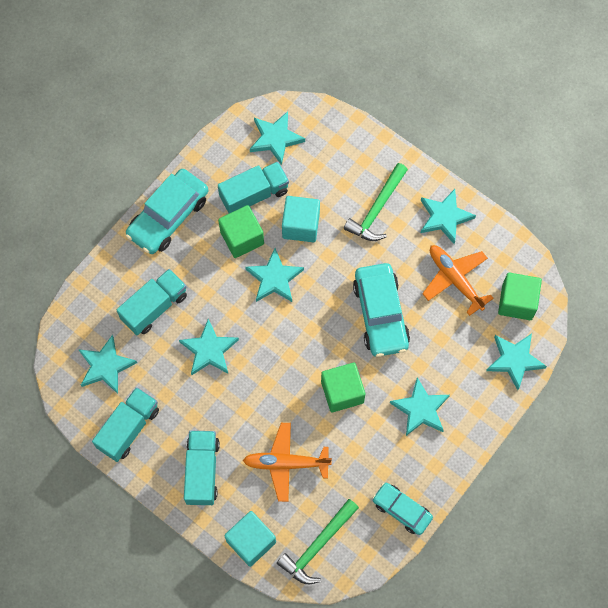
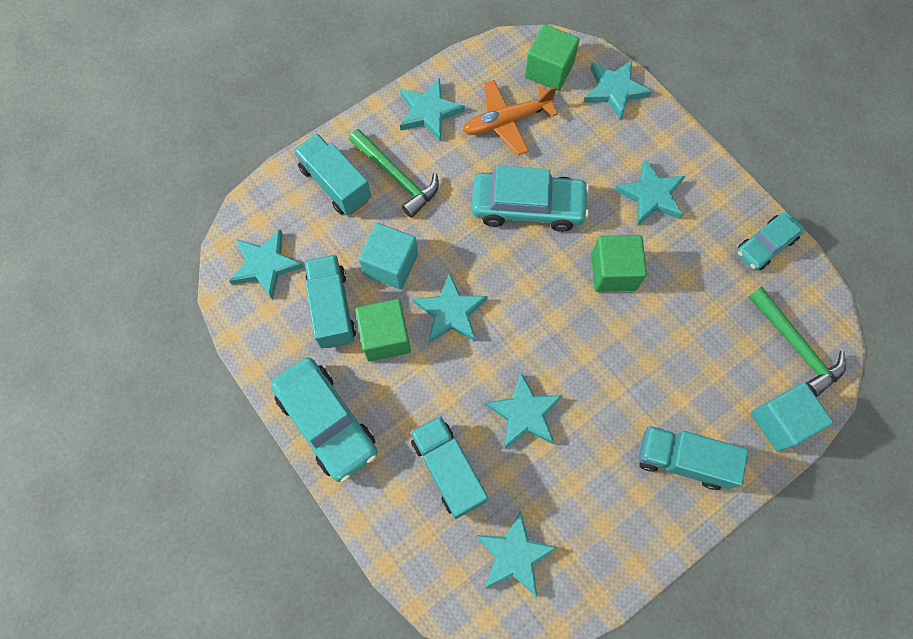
camera: 75 degrees left, 0 degrees up
turquoise truck [92,387,159,462] -> turquoise truck moved to [294,133,371,215]
orange plane [243,423,332,502] -> none

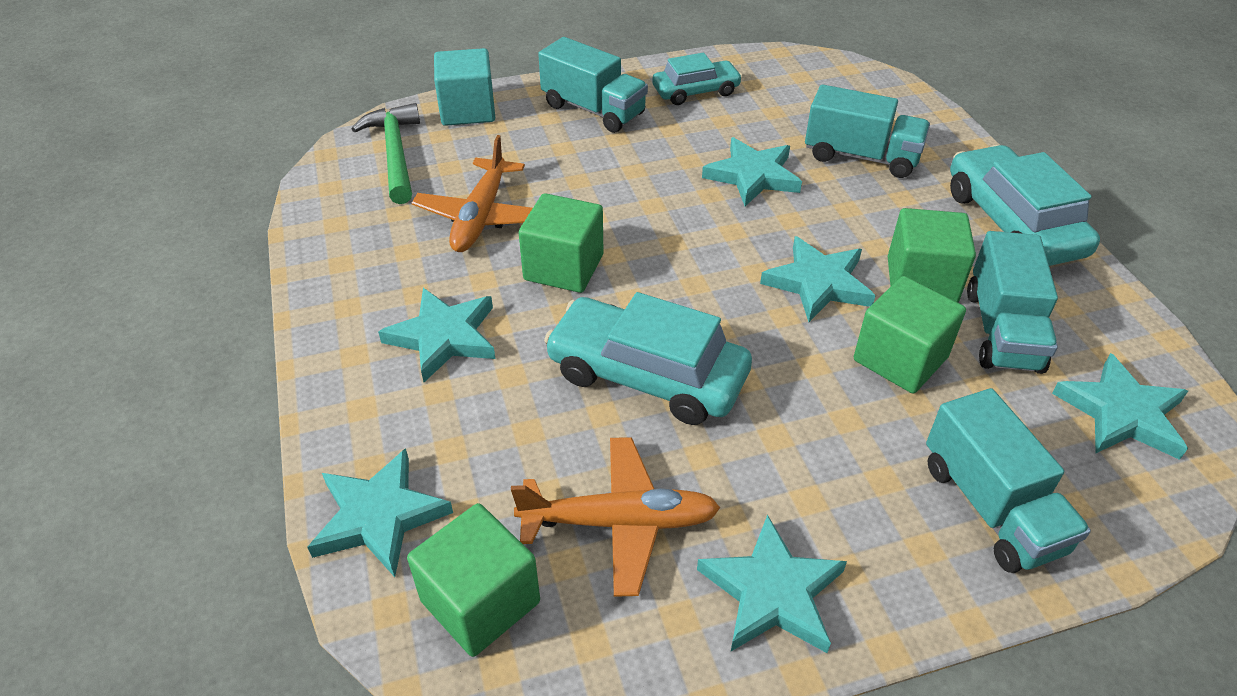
camera: 160 degrees left, 25 degrees down
green hammer [349,129,439,218] -> none
turquoise cube [359,223,418,289] -> green cube [854,276,966,394]
turquoise truck [410,416,488,519] -> turquoise truck turned 60 degrees counterclockwise [805,84,930,178]
turquoise star [476,510,558,596] -> none
turquoise car [737,211,804,271] -> turquoise car moved to [652,53,742,105]
none -> orange plane [412,135,533,252]

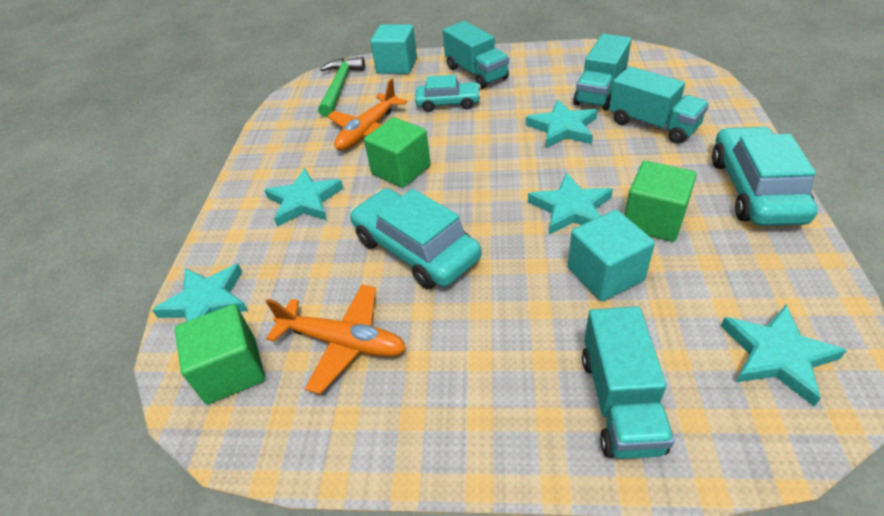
camera: 25 degrees right, 0 degrees up
turquoise car [652,53,742,105] -> turquoise car moved to [415,75,481,112]
turquoise star [697,515,847,653] -> none
green cube [854,276,966,394] -> turquoise cube [568,210,655,302]
turquoise truck [967,231,1058,374] -> turquoise truck moved to [573,34,632,111]

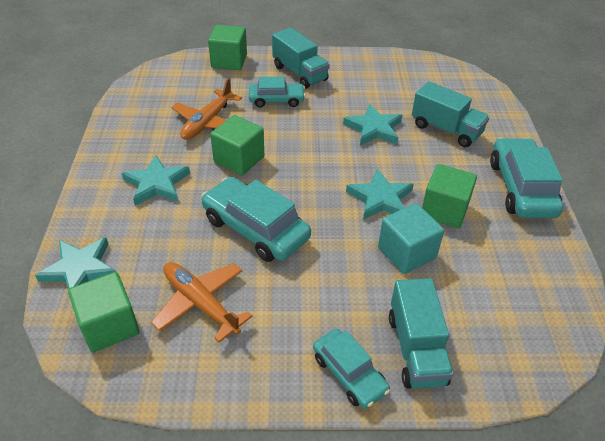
camera: 10 degrees left, 0 degrees up
orange plane [266,285,406,394] -> orange plane turned 150 degrees counterclockwise [151,262,253,343]
green hammer [318,57,365,117] -> none
turquoise cube [370,24,417,74] -> green cube [208,25,247,70]
turquoise truck [573,34,632,111] -> none
turquoise star [721,305,847,406] -> none
none -> turquoise car [313,329,390,409]

